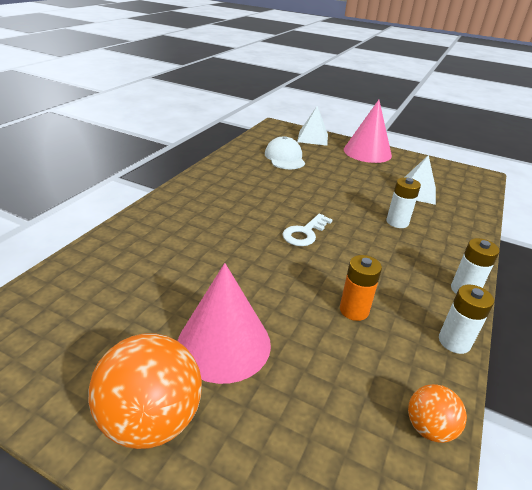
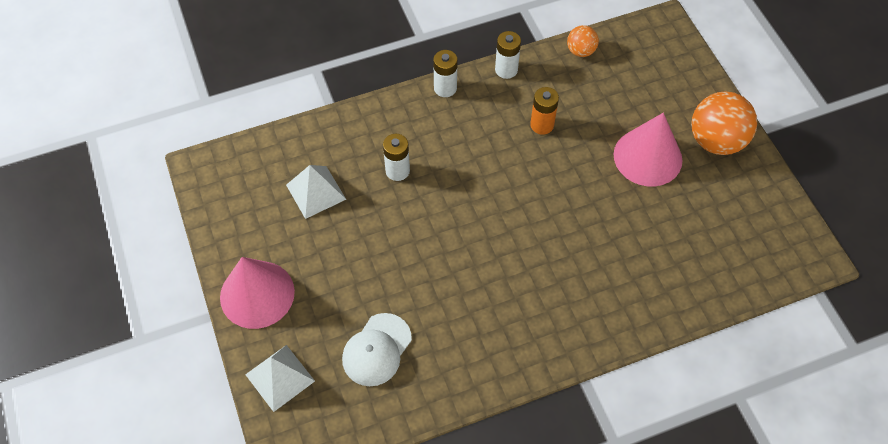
camera: 135 degrees left, 25 degrees up
white key [282,214,333,246] -> none

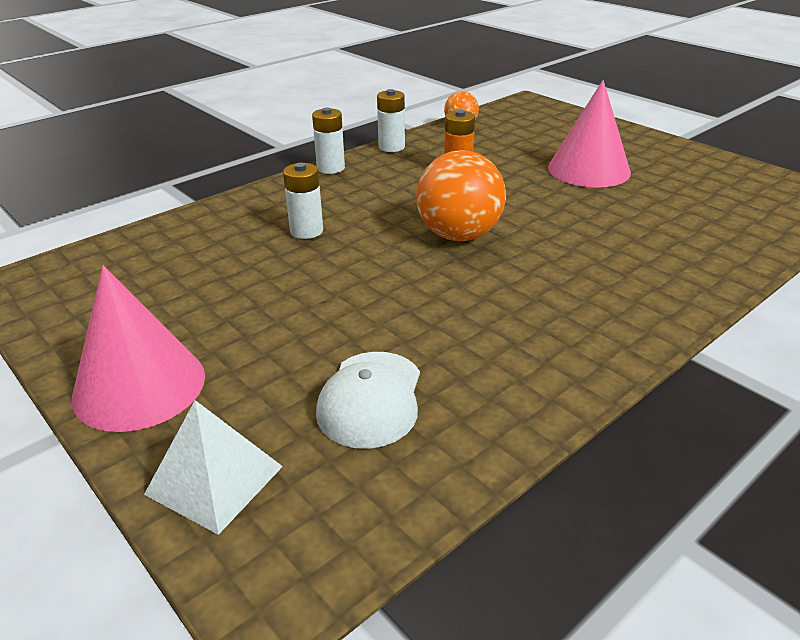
camera: 20 degrees left, 25 degrees down
white pyramid [286,165,346,219] -> none
orange ball [691,91,757,155] -> orange ball moved to [416,150,506,241]

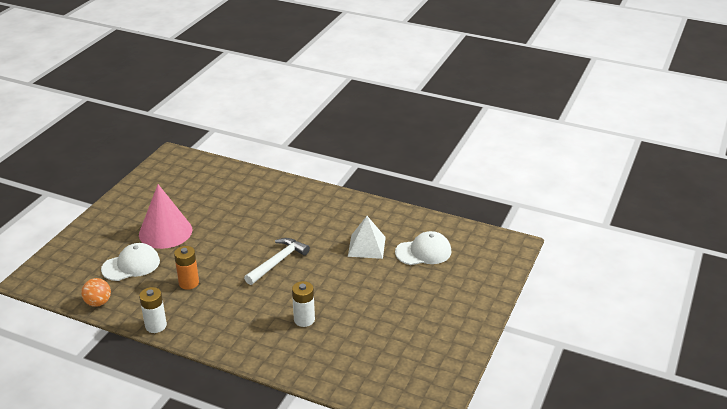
camera: 115 degrees left, 0 degrees up
pink cone [72,265,205,432] -> none
white pyramid [144,400,283,535] -> white pyramid moved to [348,216,386,259]
white battery [312,107,345,174] -> none
orange ball [416,150,506,241] -> white hammer [244,238,310,285]
none -> white cap [101,243,160,281]

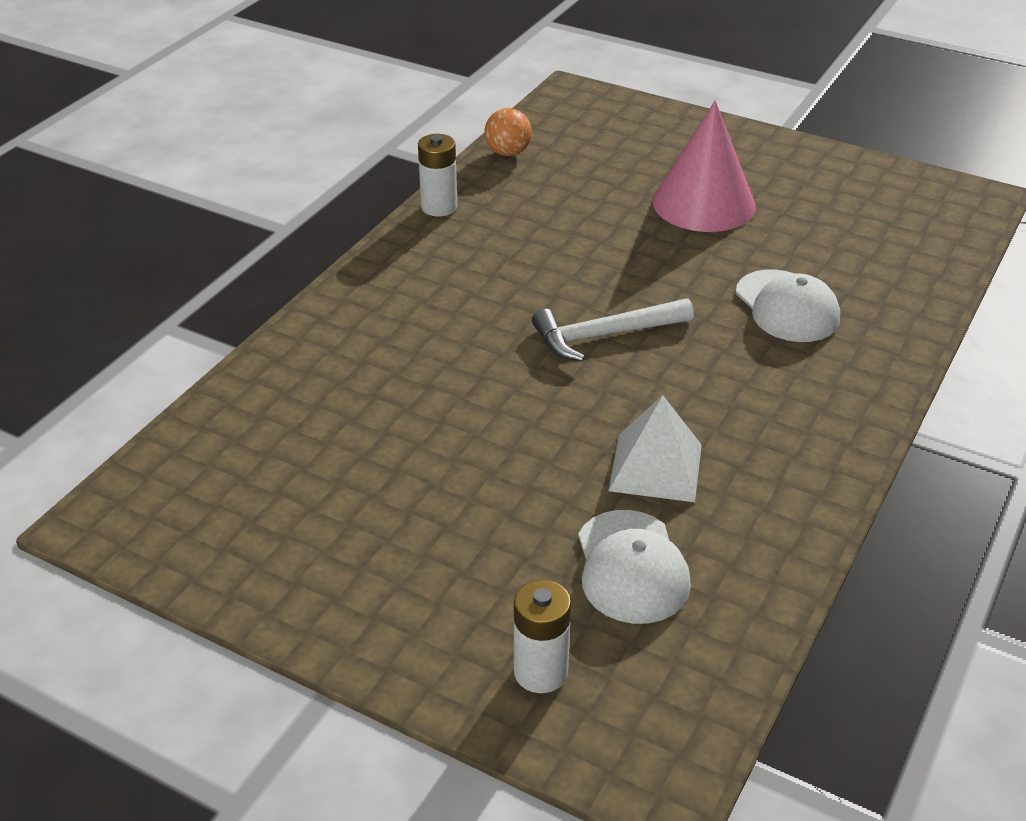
camera: 95 degrees right, 5 degrees up
white cap [101,243,160,281] -> white cap moved to [736,269,840,342]
orange battery [174,246,199,290] -> none
white hammer [244,238,310,285] -> white hammer turned 120 degrees clockwise [532,298,694,362]
white battery [292,281,315,327] -> white battery moved to [514,580,571,693]

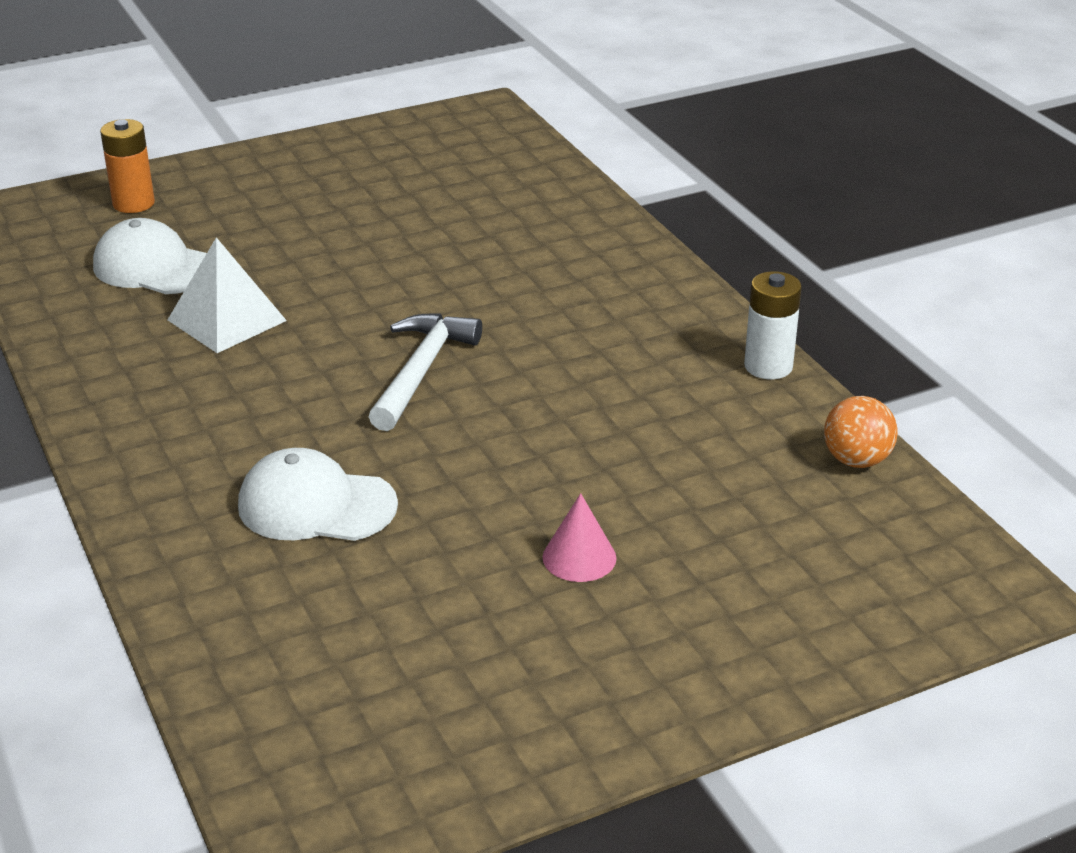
camera: 125 degrees right, 5 degrees down
white battery [514,580,571,693] -> orange battery [100,119,155,213]
pink cone [652,101,756,232] -> pink cone [543,493,616,582], size x0.46

